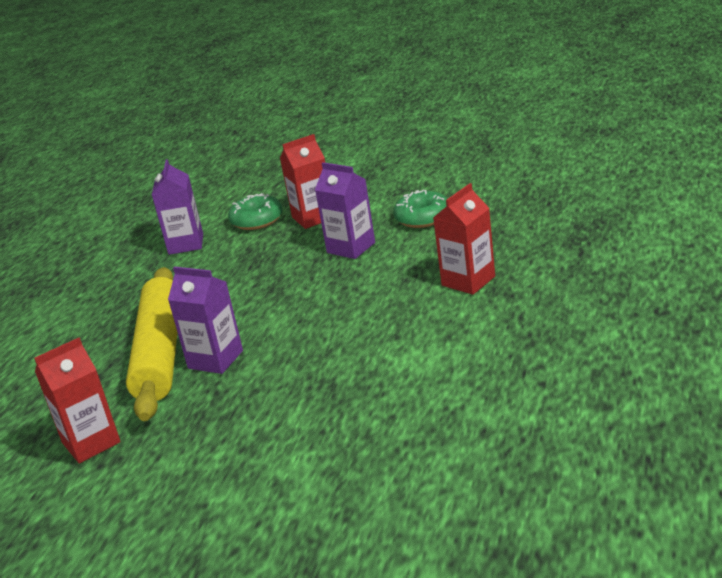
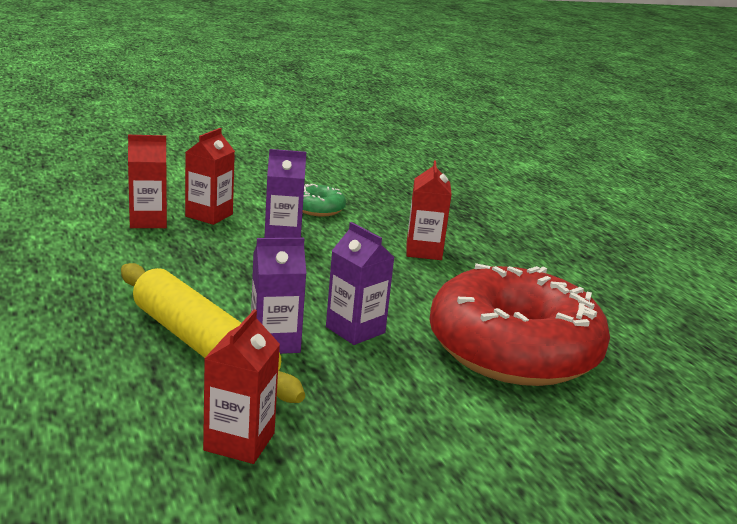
camera: 45 degrees left, 5 degrees down
purple carton [152,159,203,255] -> purple carton moved to [326,222,394,345]
green donut [228,193,283,230] -> red carton [128,135,167,228]
none -> red donut [429,263,610,386]

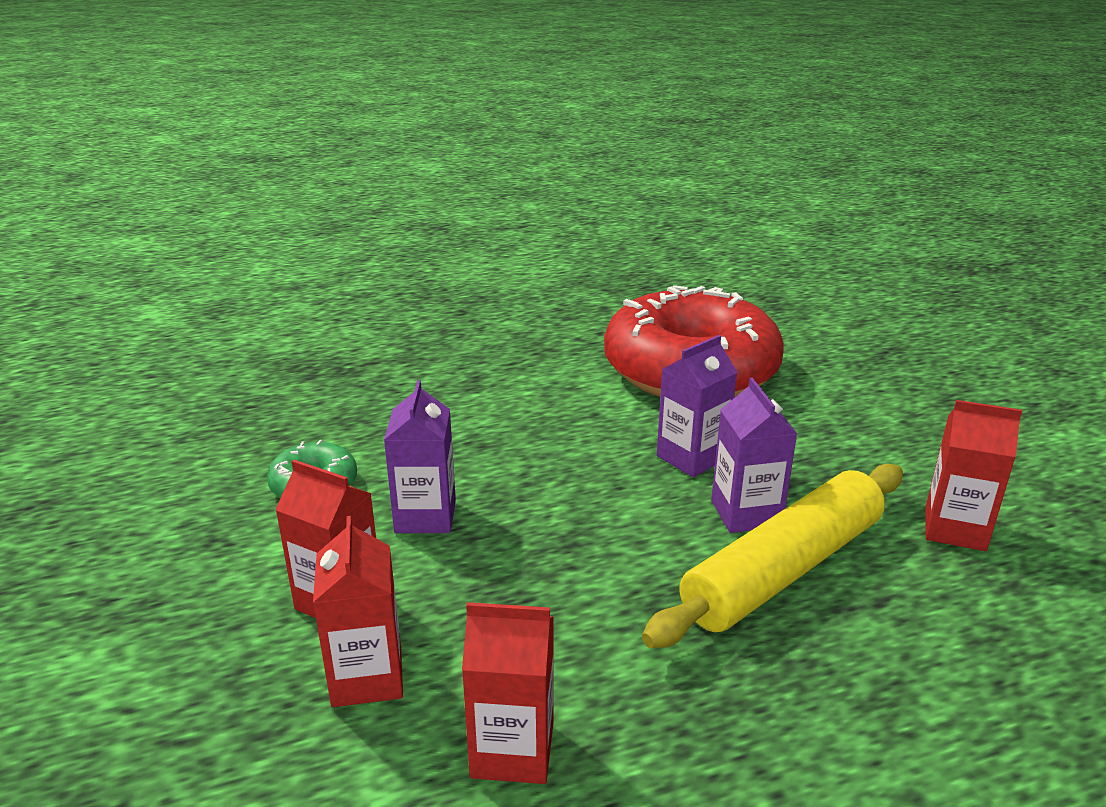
camera: 85 degrees left, 5 degrees up
red carton [406,160,452,260] -> red carton moved to [462,602,554,784]

